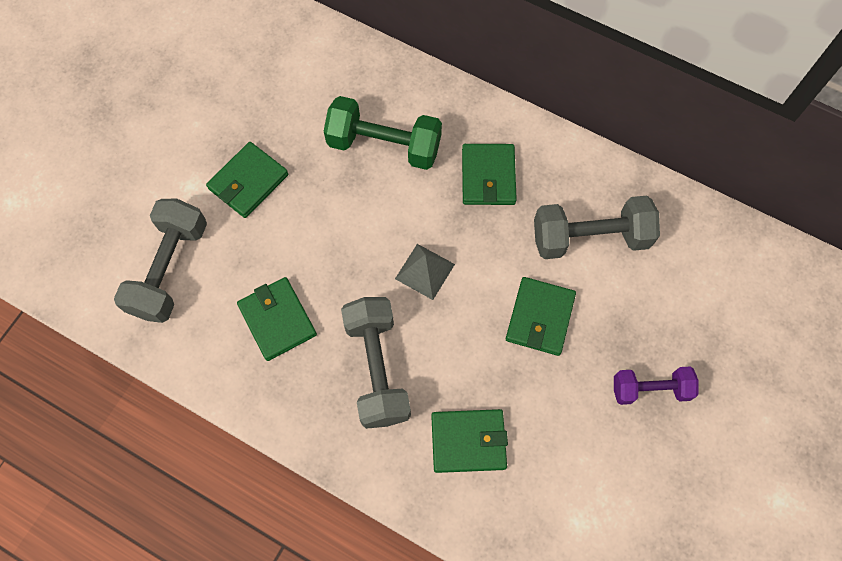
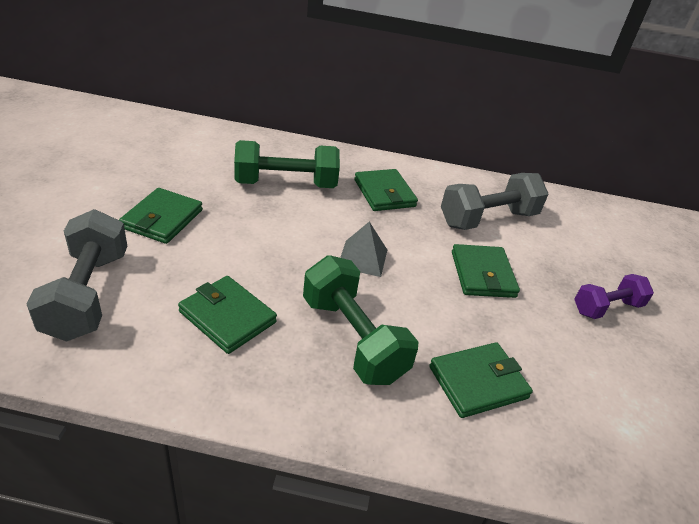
camera: 25 degrees left, 30 degrees down
grey dumbbell [341,297,411,429] -> green dumbbell [303,255,418,385]

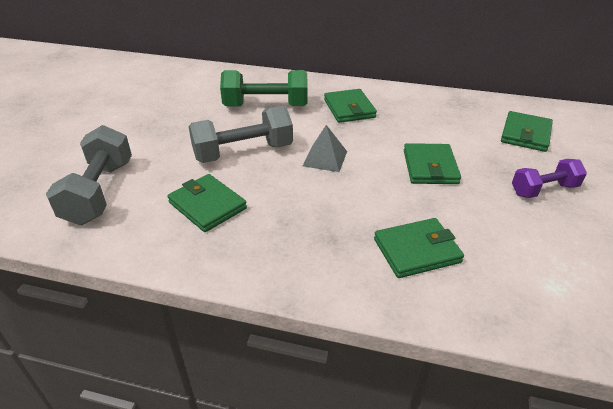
camera: 10 degrees right, 0 degrees up
green wallet [119,188,203,244] -> green wallet moved to [501,111,553,152]
green dumbbell [303,255,418,385] -> none
grey dumbbell [441,173,549,230] -> grey dumbbell moved to [188,106,293,163]

